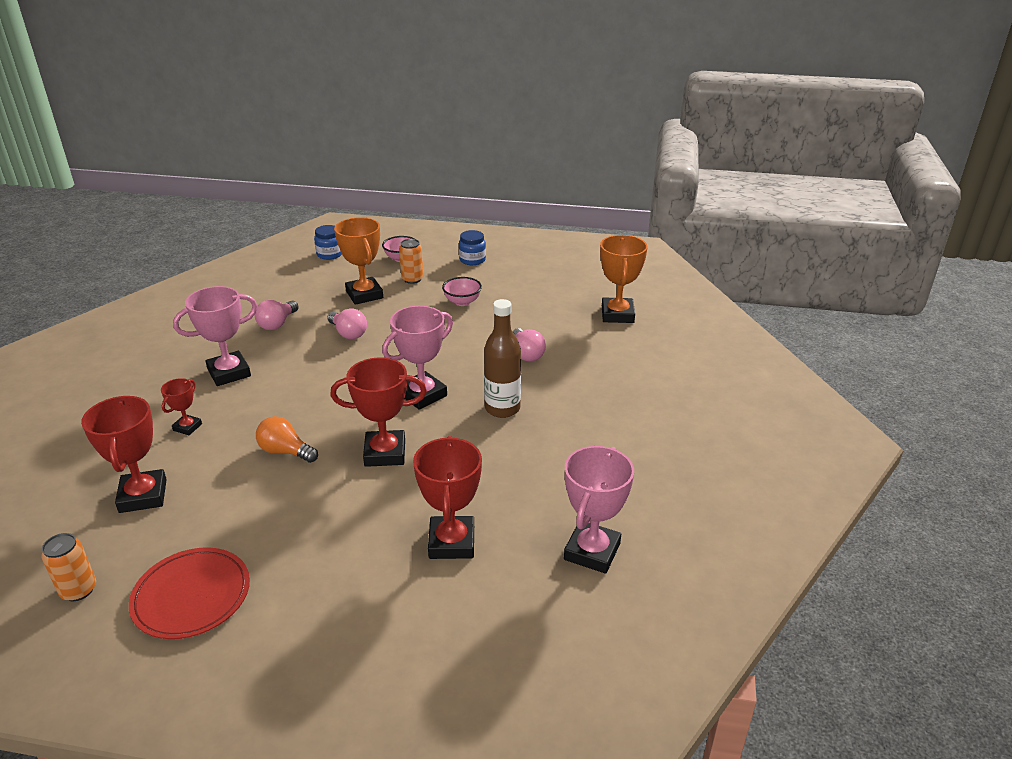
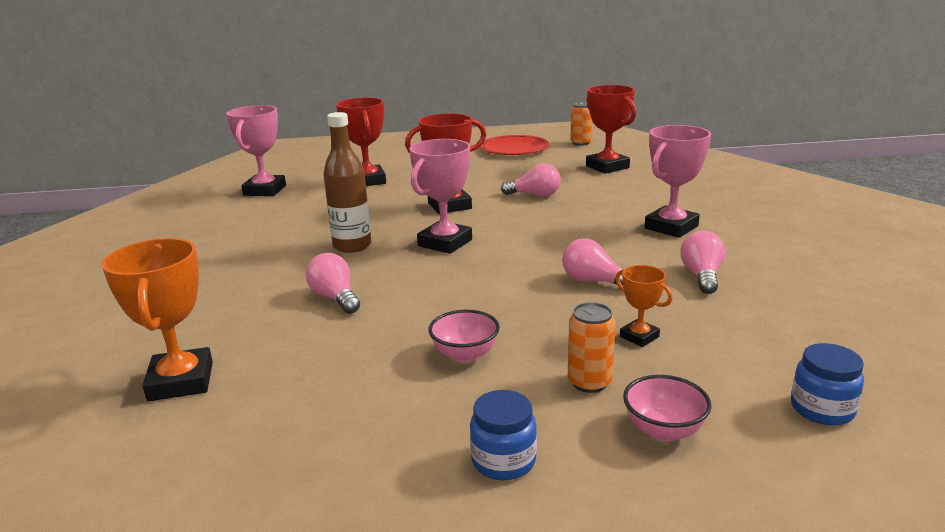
camera: 165 degrees right, 10 degrees down
red trophy [161,378,202,435] -> none
orange light bulb [256,416,318,463] -> pink light bulb [501,164,561,197]
orange trophy [334,217,383,305] -> orange trophy [615,265,672,347], size x0.54

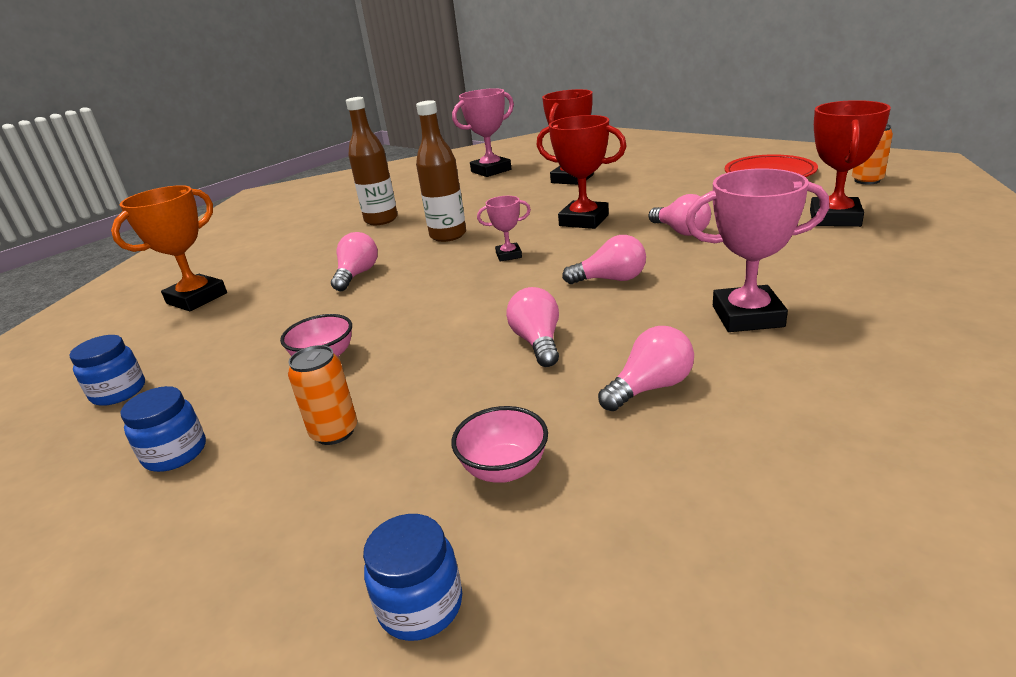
camera: 50 degrees right, 5 degrees up
pink trophy [409,139,472,254] -> pink trophy [477,196,531,262], size x0.54
orange trophy [615,265,672,347] -> none
pink bowl [623,375,711,441] -> pink bowl moved to [451,406,548,483]
none -> blue jar [69,335,145,406]
none -> brown bottle [346,97,398,225]
none -> pink light bulb [562,235,646,284]

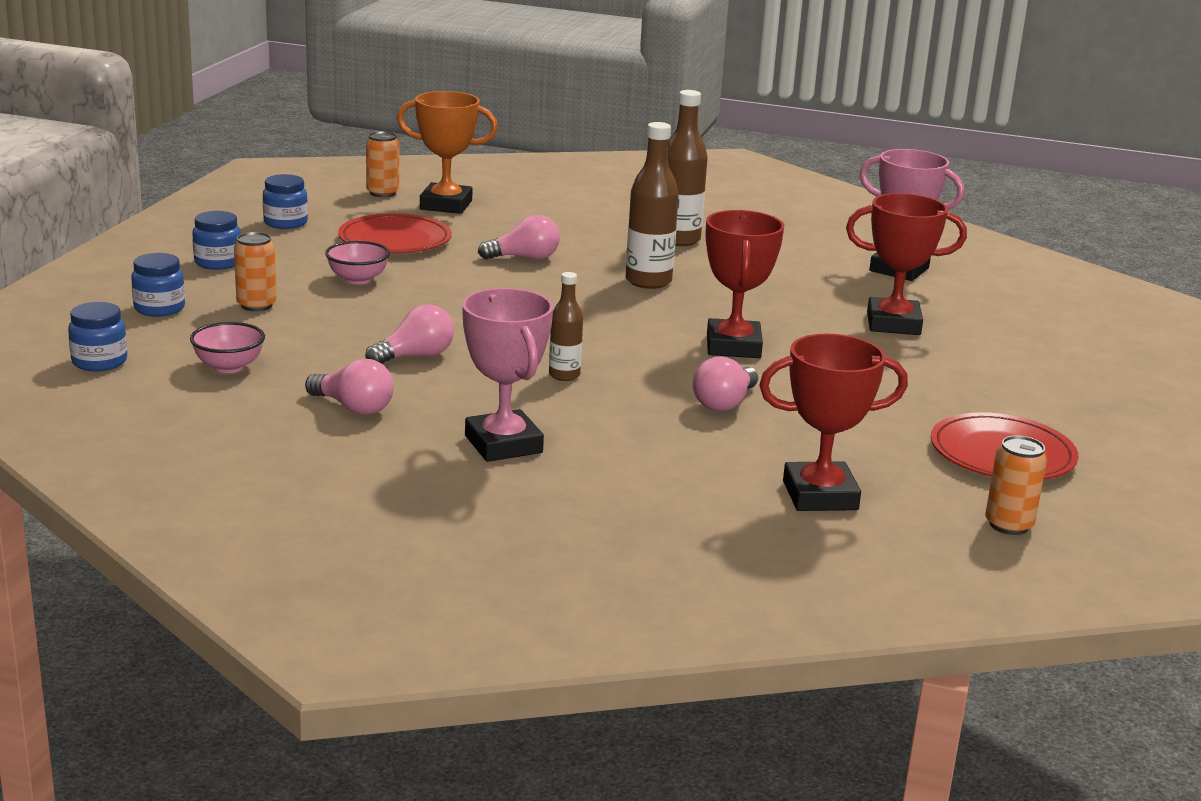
camera: 60 degrees right, 5 degrees down
pink trophy [477,196,531,262] -> none
pink light bulb [562,235,646,284] -> brown bottle [549,272,583,381]
none -> blue jar [131,253,185,317]
none -> red plate [338,213,452,253]
none -> orange can [366,131,399,197]

